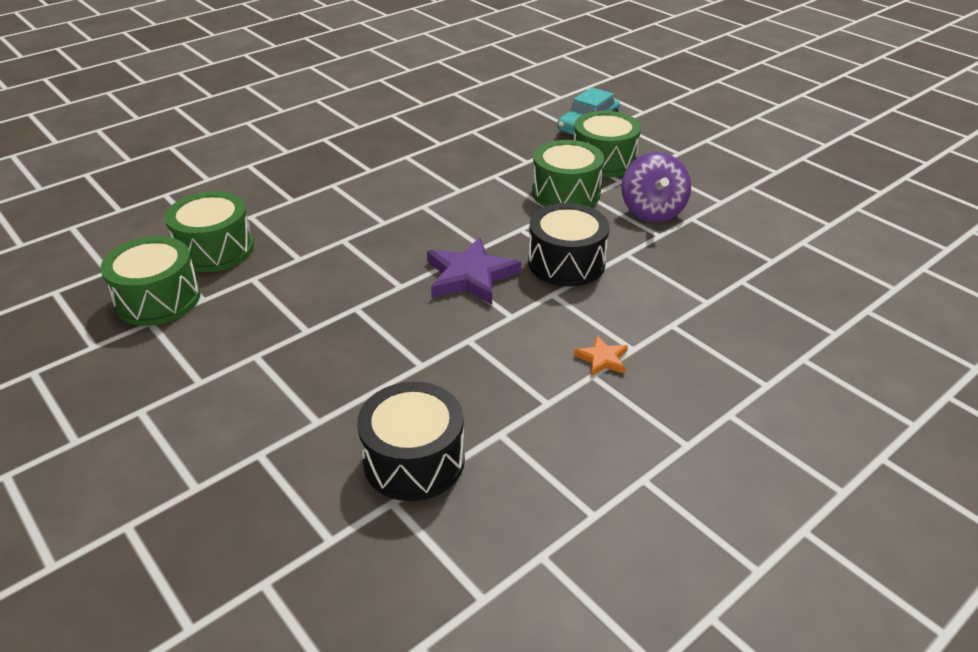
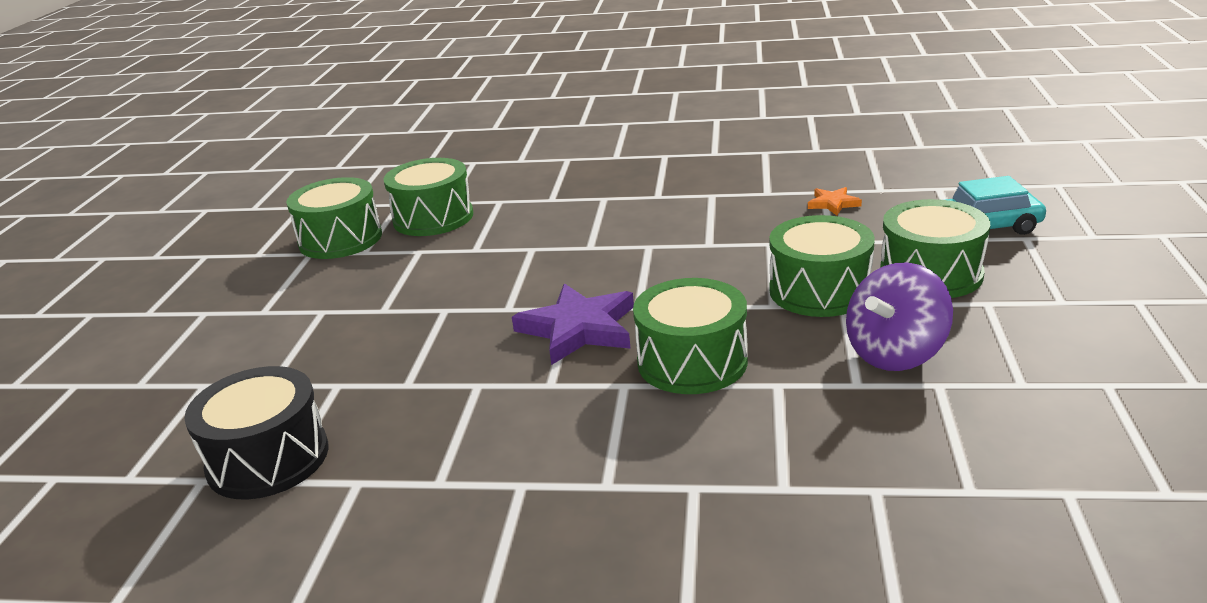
camera: 50 degrees right, 10 degrees down
black drum [528,203,610,287] -> green drum [633,278,748,394]
orange star [574,335,628,376] -> orange star moved to [808,187,862,216]

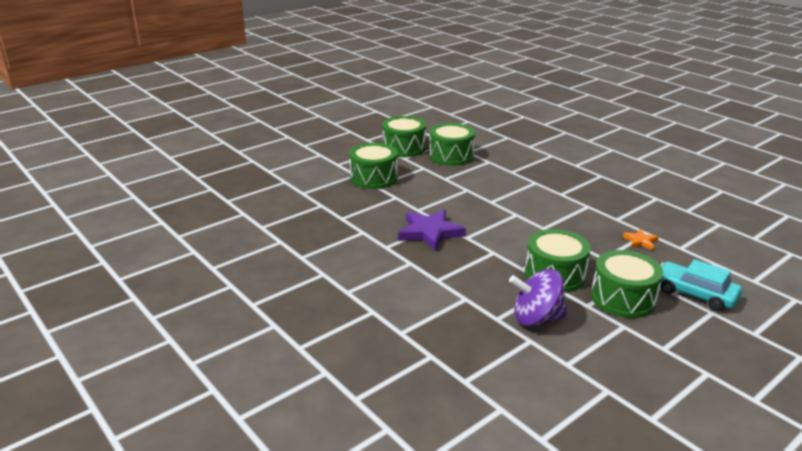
camera: 40 degrees right, 0 degrees up
black drum [184,366,329,499] -> none
green drum [633,278,748,394] -> green drum moved to [349,143,398,189]

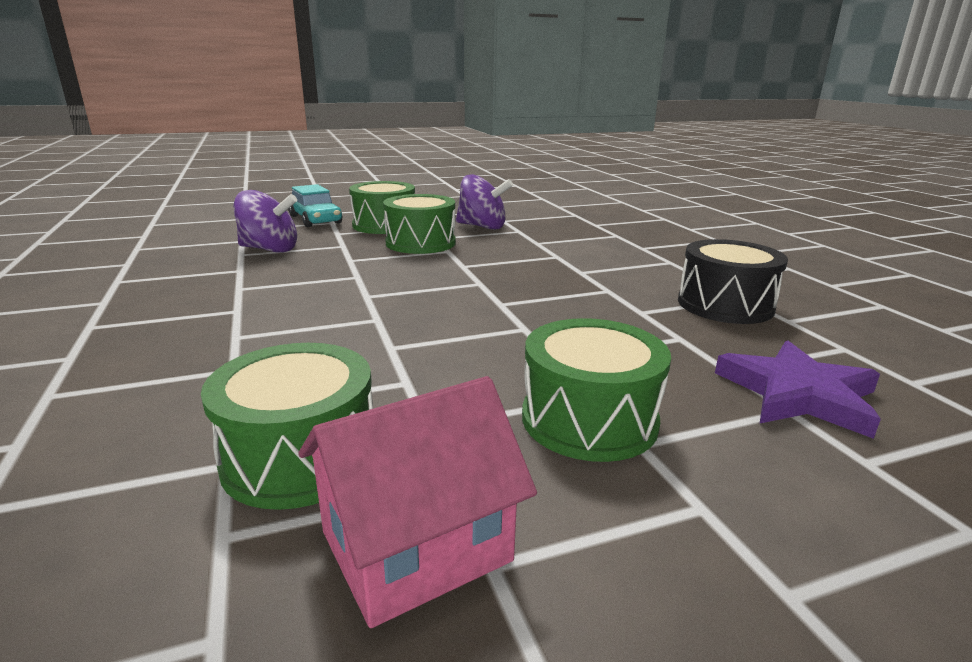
camera: 160 degrees left, 5 degrees down
green drum [382,116,426,157] -> pink house [298,376,537,628]
purple star [398,209,466,251] -> purple star moved to [715,341,881,439]
orange star [623,229,659,250] -> purple spinning top [233,190,297,253]
none -> black drum [678,239,788,324]

